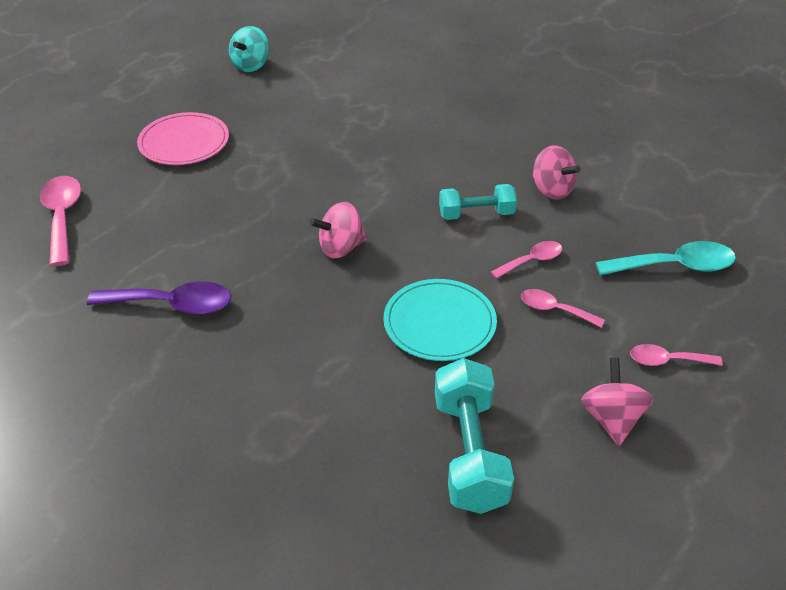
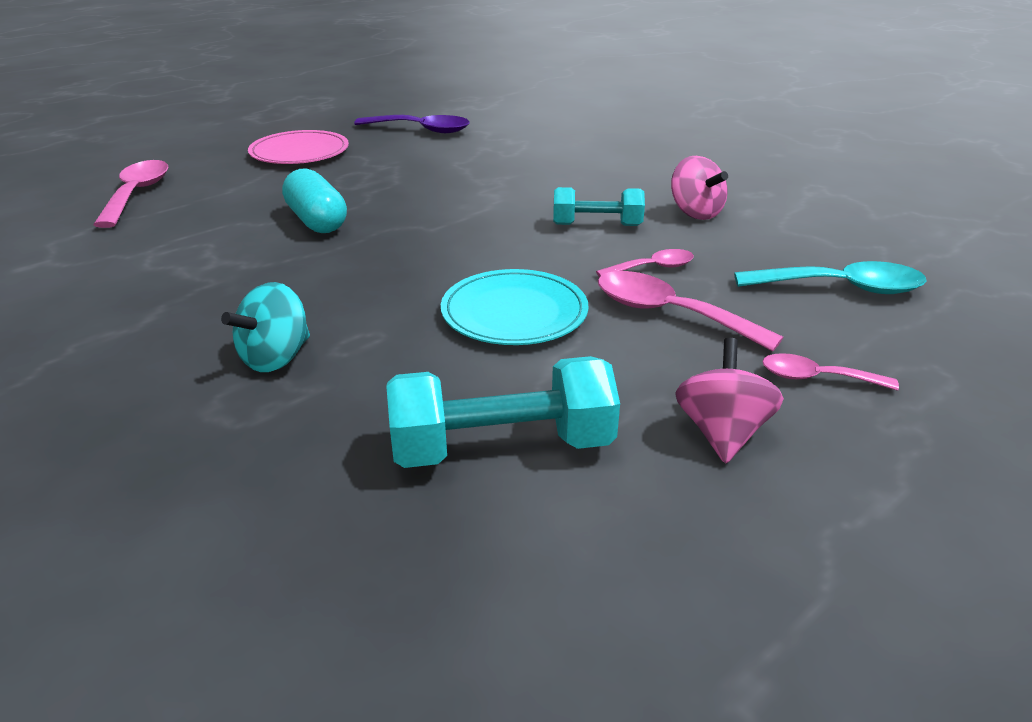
camera: 10 degrees right, 10 degrees down
purple spoon [87,281,231,315] -> purple spoon moved to [354,115,470,133]
turquoise spinning top [229,26,270,72] -> turquoise spinning top moved to [221,282,310,372]
pink spinning top [310,202,368,258] -> none
turquoise dumbbell [435,358,514,514] -> turquoise dumbbell turned 75 degrees clockwise [386,356,620,468]
pink spoon [521,289,605,328] -> pink spoon [598,271,783,352], size x1.69
none -> turquoise capsule [282,169,347,233]

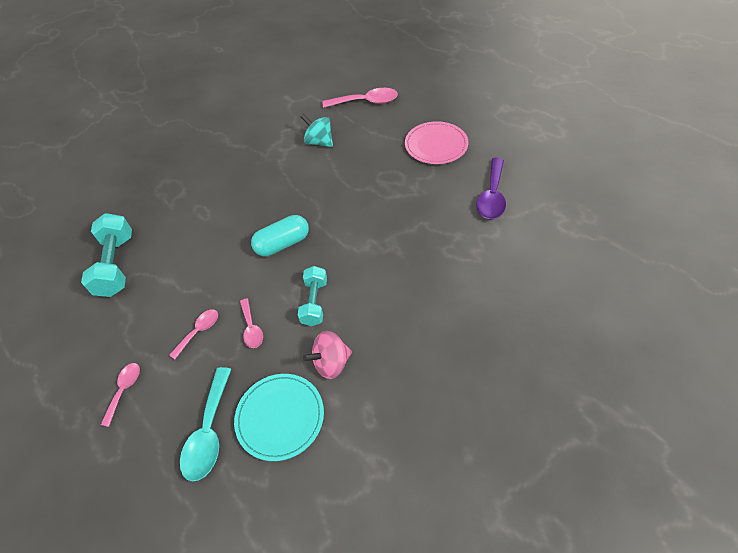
camera: 95 degrees right, 20 degrees up
turquoise spinning top [221,282,310,372] -> turquoise spinning top moved to [301,114,333,147]
turquoise capsule [282,169,347,233] -> turquoise capsule moved to [251,215,309,256]
turquoise plate [441,269,589,345] -> turquoise plate moved to [234,374,324,461]
pink spoon [598,271,783,352] -> pink spoon [169,310,218,359], size x0.59
pink spinning top [675,338,784,463] -> none

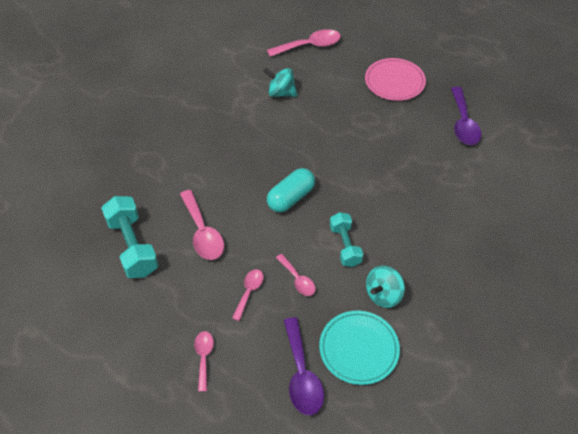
camera: 20 degrees left, 0 degrees up
turquoise spoon [180,367,231,482] -> purple spoon [284,317,324,415]
pink spinning top [303,331,352,379] -> turquoise spinning top [366,265,405,308]
none -> pink spoon [180,190,224,260]

